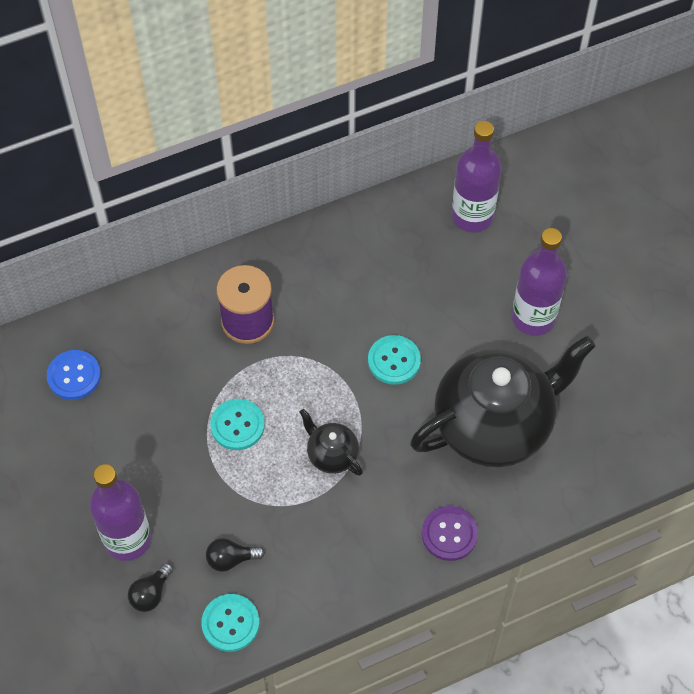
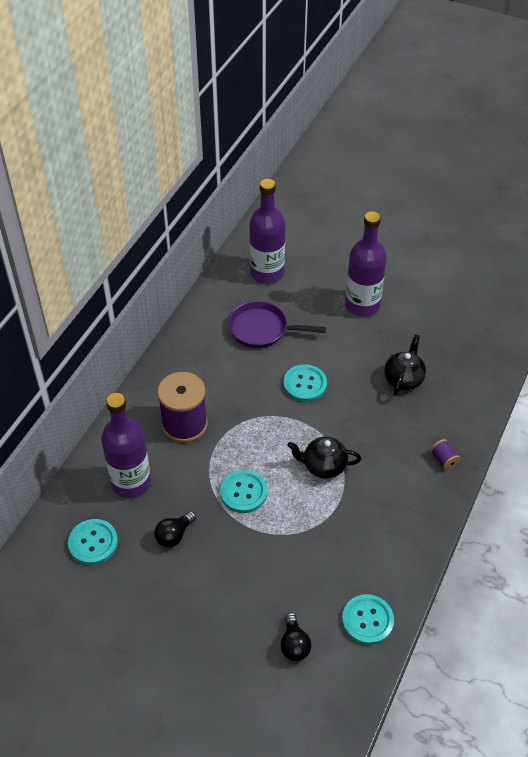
camera: 40 degrees left, 10 degrees down
blue button [47,350,101,400] -> turquoise button [68,519,118,565]
purple bottle [89,464,151,561] -> purple bottle moved to [101,393,151,498]
black light bulb [206,538,265,572] -> black light bulb moved to [154,511,196,547]
black teapot [410,336,595,468] -> black teapot [384,334,426,395], size x0.43
purple button [422,506,478,561] -> purple spool [430,439,460,470]
none -> purple pan [228,301,326,348]

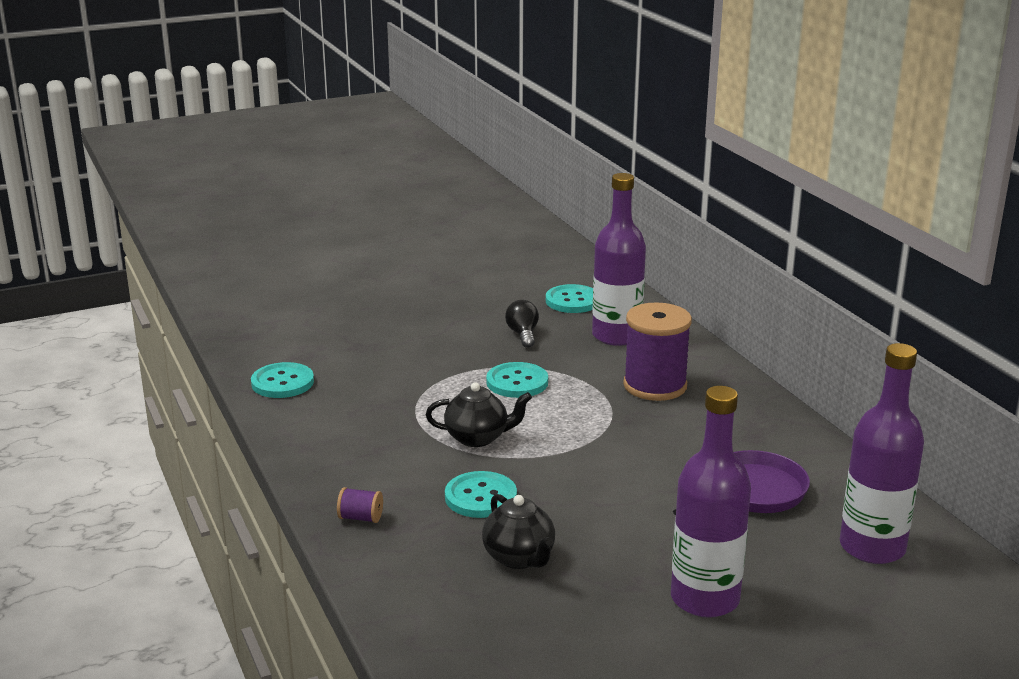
camera: 130 degrees right, 25 degrees down
black light bulb [281,613,312,661] -> none
turquoise button [283,364,327,402] -> turquoise button moved to [445,471,517,518]
black teapot [288,437,361,479] -> black teapot turned 45 degrees clockwise [426,382,532,447]

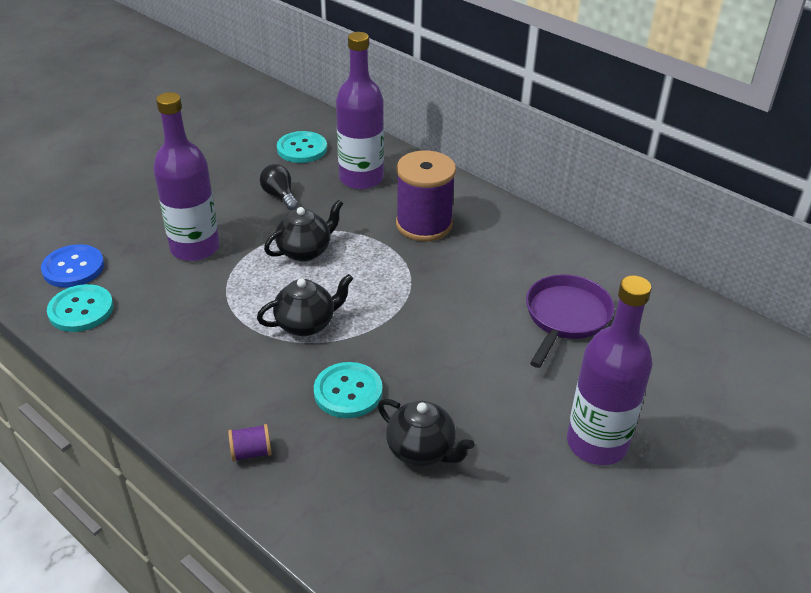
camera: 25 degrees left, 15 degrees up
turquoise button [486,362,548,398] -> black teapot [264,200,343,262]
purple bottle [840,343,924,564] -> purple bottle moved to [153,92,220,261]
none -> blue button [41,244,104,288]

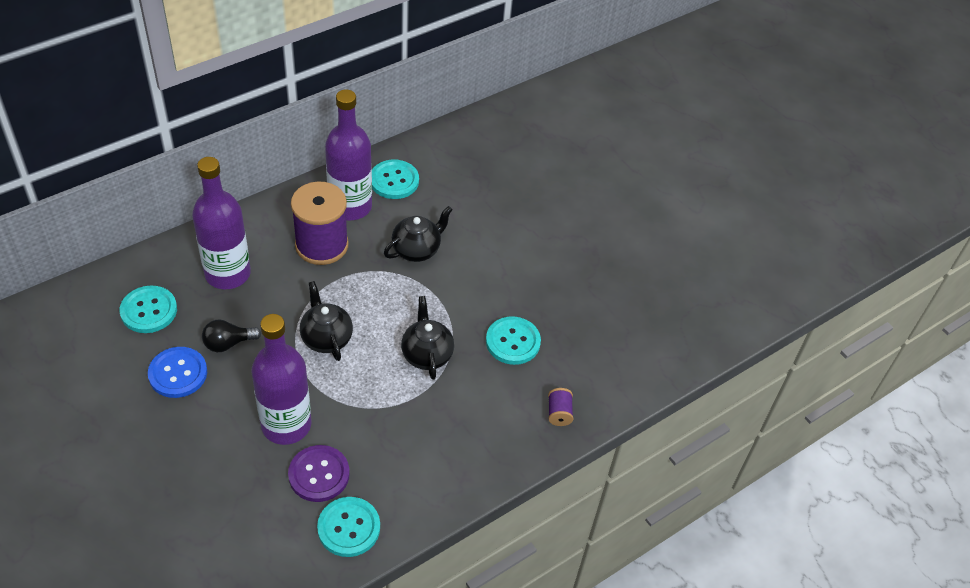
camera: 80 degrees left, 10 degrees up
blue button [41,244,104,288] -> blue button moved to [148,347,207,398]
black teapot [378,399,475,467] -> black teapot moved to [384,206,453,262]
purple pan [526,274,614,368] -> none
purple bottle [567,275,653,465] -> purple bottle moved to [325,89,372,220]
none -> purple button [288,445,350,502]
none -> turquoise button [372,160,419,199]

